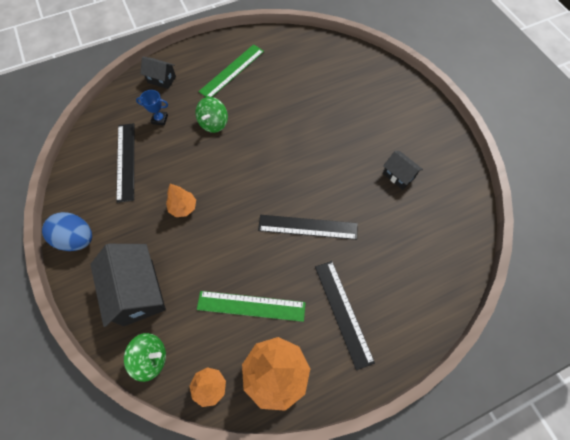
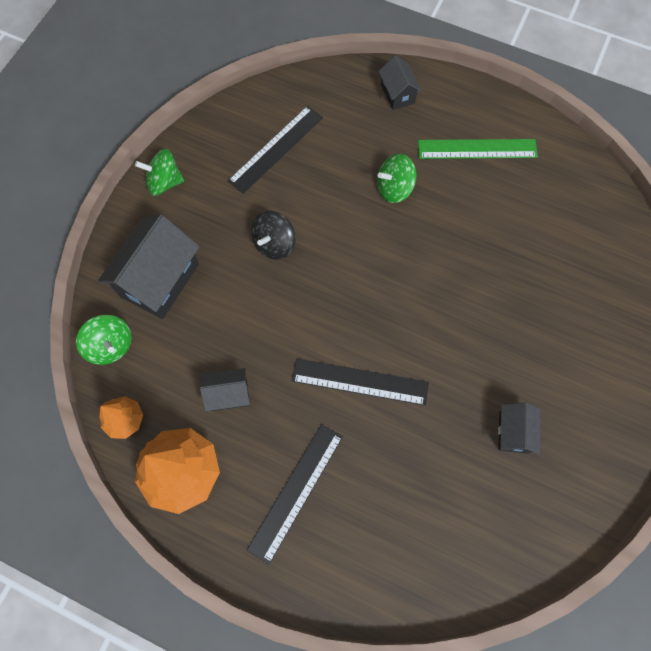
camera: 50 degrees right, 5 degrees up
blue egg [42,212,92,251] -> green spinning top [135,149,184,196]
blue trophy [136,90,168,126] -> none
orange tree [166,184,196,217] -> black spinning top [251,211,296,260]
green ruler [197,291,306,322] -> black house [200,368,250,411]
black ruler [258,215,358,240] -> black ruler turned 45 degrees counterclockwise [292,358,429,406]

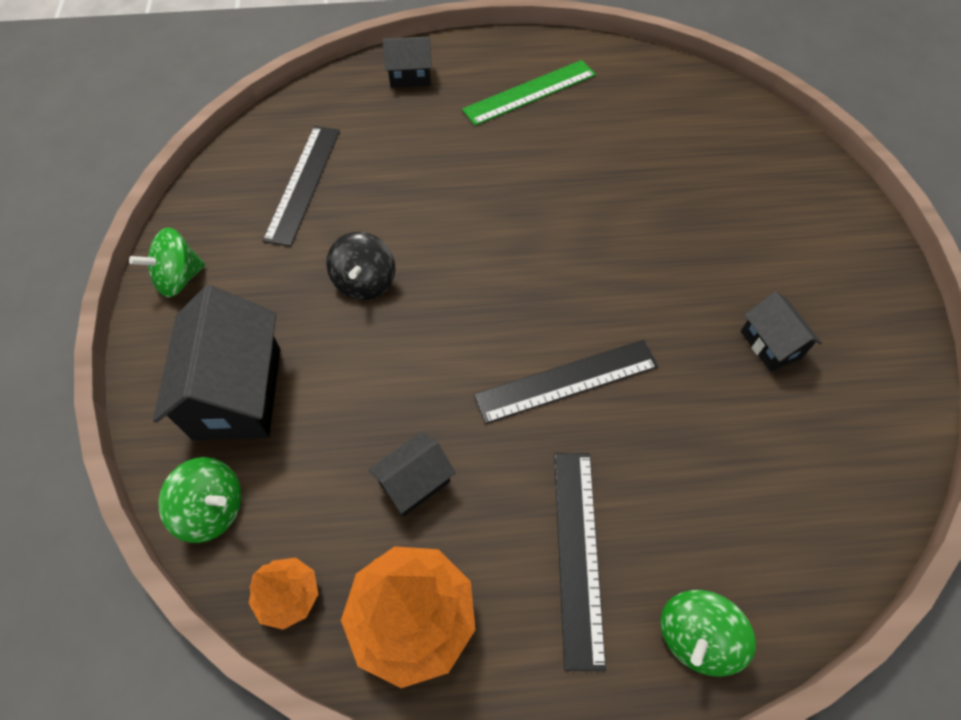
camera: 30 degrees left, 10 degrees down
green spinning top [377,153,416,203] -> green spinning top moved to [660,590,756,677]
black house [379,55,422,110] -> black house turned 45 degrees counterclockwise [383,36,432,88]

